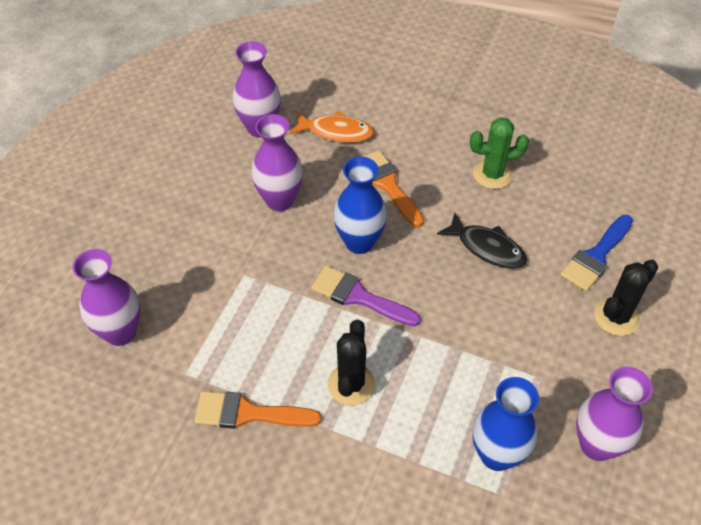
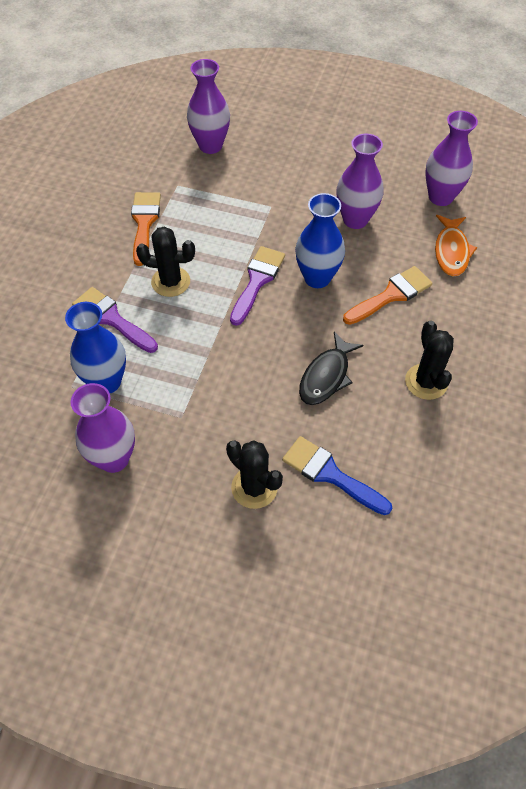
camera: 85 degrees right, 5 degrees up
green cactus [470,117,529,189] -> black cactus [405,321,454,400]
none -> purple brush [72,287,158,353]

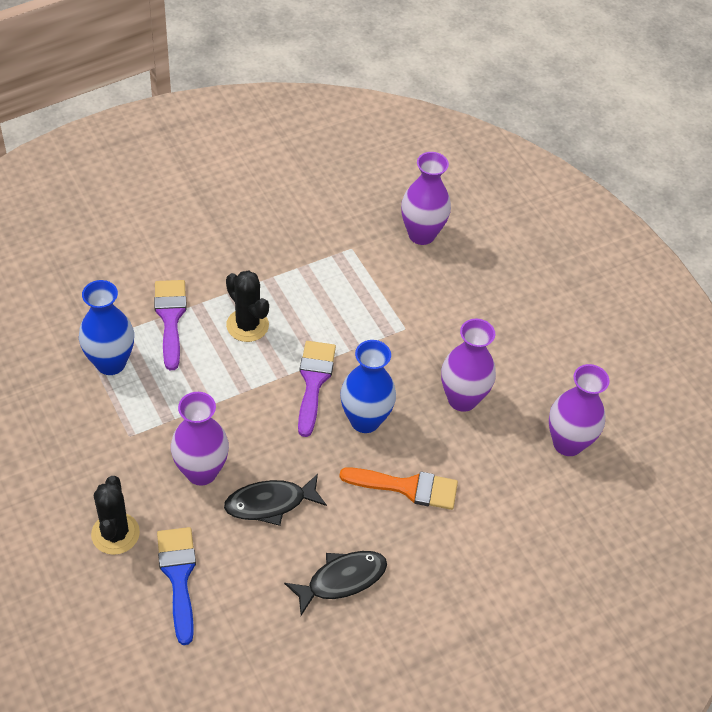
camera: 40 degrees right, 5 degrees down
purple vase [71,383,135,473] -> purple vase moved to [171,392,229,486]
orange brush [131,192,161,266] -> none
purple brush [230,246,285,326] -> purple brush turned 60 degrees counterclockwise [298,341,336,437]
black cactus [405,321,454,400] -> black fish [284,551,387,616]
orange fish [435,215,477,276] -> none

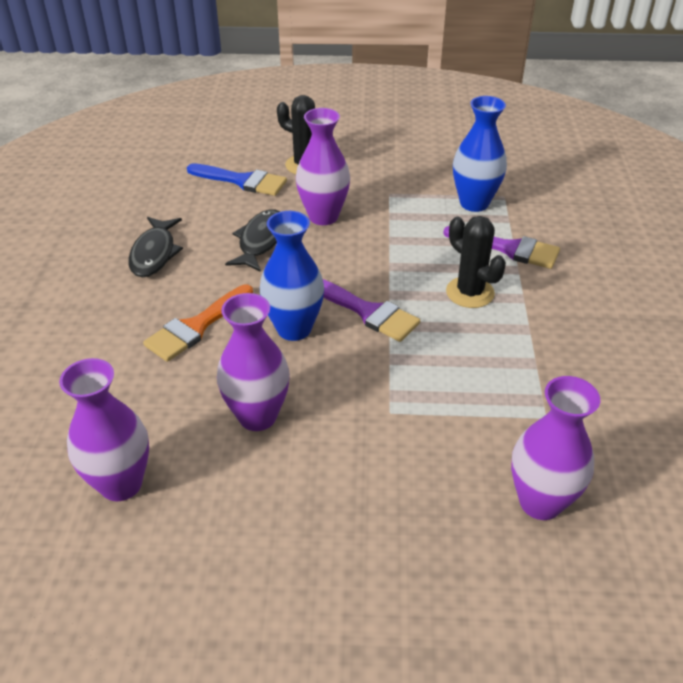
camera: 125 degrees right, 10 degrees down
black cactus [226,270,269,342] -> black cactus turned 60 degrees clockwise [446,216,506,308]

